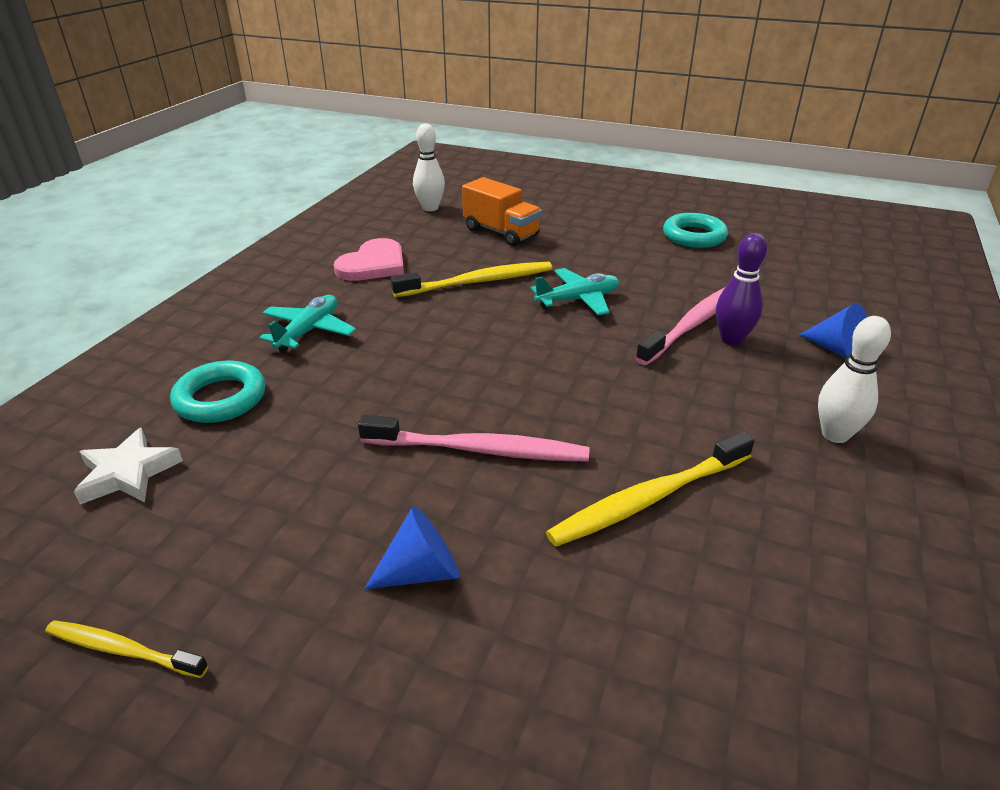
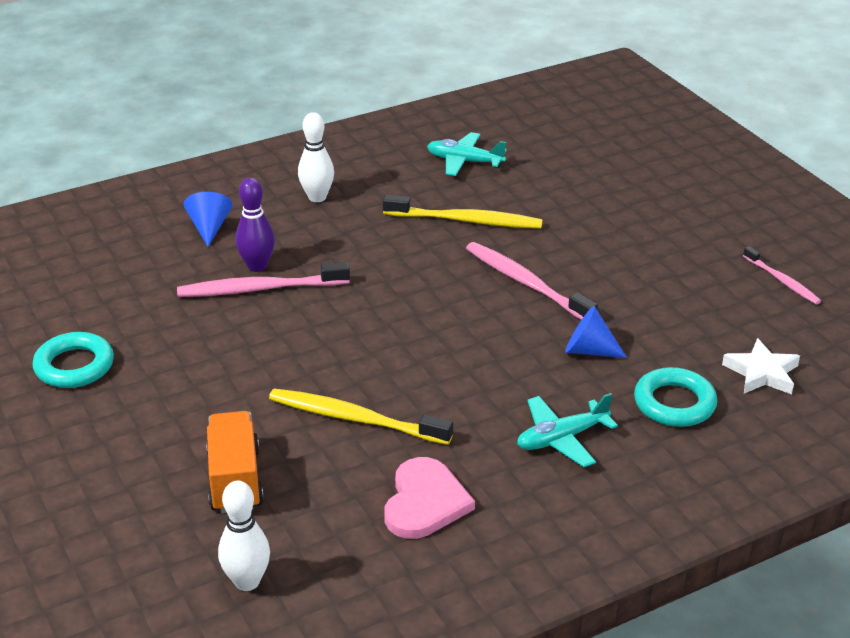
camera: 140 degrees left, 0 degrees up
yellow toothbrush [45,620,208,678] -> pink toothbrush [743,246,821,305]
pink heart [334,238,404,281] -> pink heart turned 120 degrees clockwise [384,457,475,539]
blue cone [364,506,459,589] -> blue cone moved to [565,306,627,358]
turquoise plane [531,268,619,315] -> turquoise plane moved to [427,132,507,176]

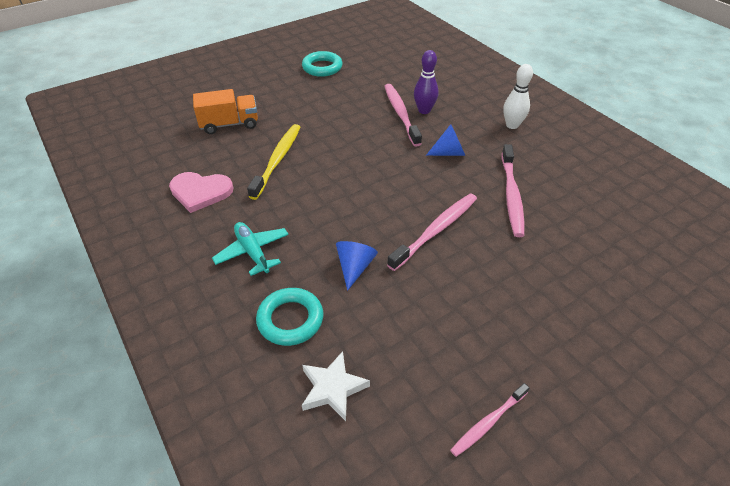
camera: 85 degrees right, 10 degrees up
blue cone [184,192,232,247] -> blue cone moved to [426,124,465,156]
white bowling pin [218,481,270,591] -> none
yellow toothbrush [383,195,543,228] -> pink toothbrush [502,144,524,237]
turquoise plane [427,132,507,176] -> none

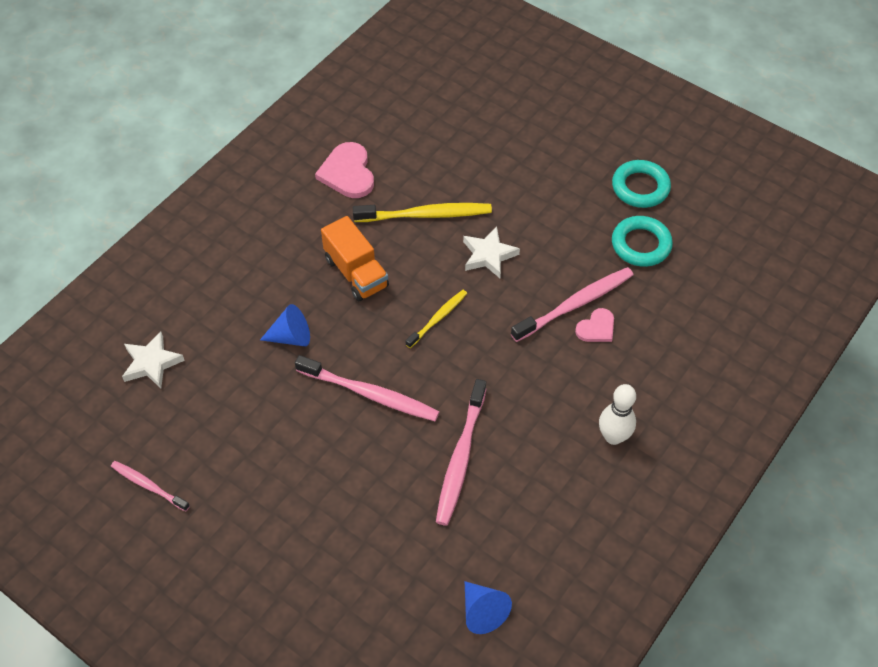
camera: 70 degrees right, 10 degrees up
orange truck [193,89,258,134] -> orange truck moved to [321,216,389,301]
turquoise plane [212,222,289,276] -> none
turquoise ring [256,288,323,346] -> turquoise ring moved to [612,216,673,267]
purple bowling pin [414,50,438,114] -> pink heart [575,308,614,342]
blue cone [426,124,465,156] -> blue cone moved to [465,581,512,634]
pink toothbrush [502,144,524,237] -> pink toothbrush turned 60 degrees counterclockwise [436,379,486,526]
none -> yellow toothbrush [406,290,467,348]
none -> white star [463,226,520,278]

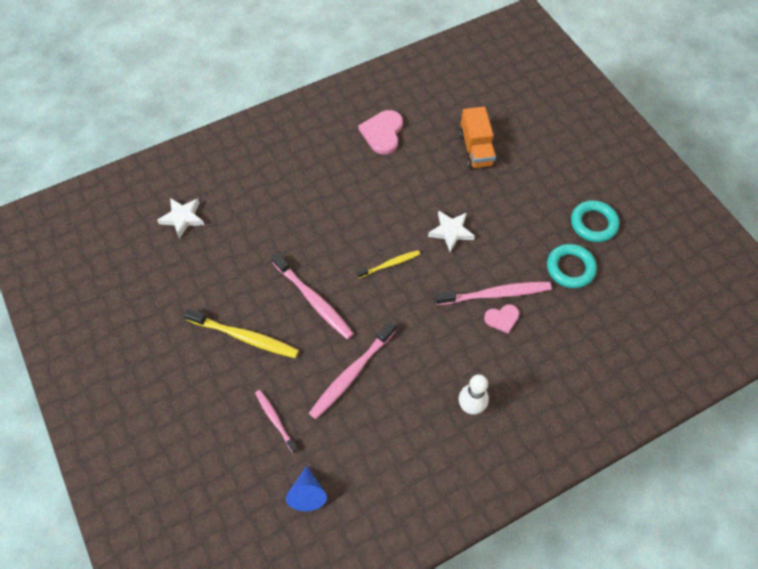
camera: 25 degrees right, 5 degrees up
pink toothbrush [111,461,190,512] -> pink toothbrush moved to [255,390,298,454]
blue cone [260,304,310,346] -> none
orange truck [321,216,389,301] -> orange truck moved to [459,107,496,169]
yellow toothbrush [353,203,492,222] -> yellow toothbrush moved to [184,308,299,358]

